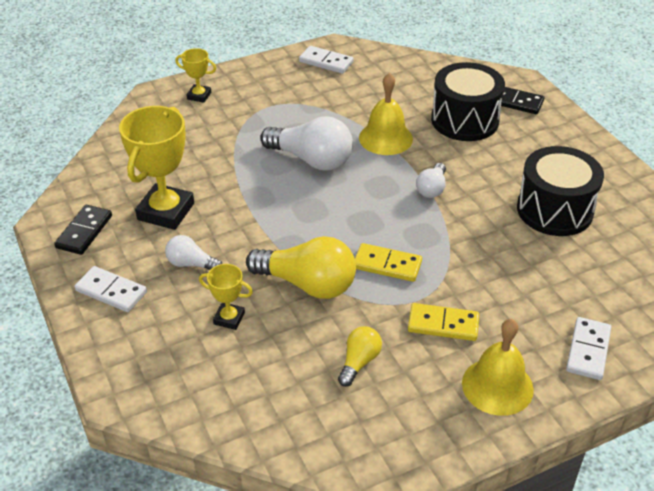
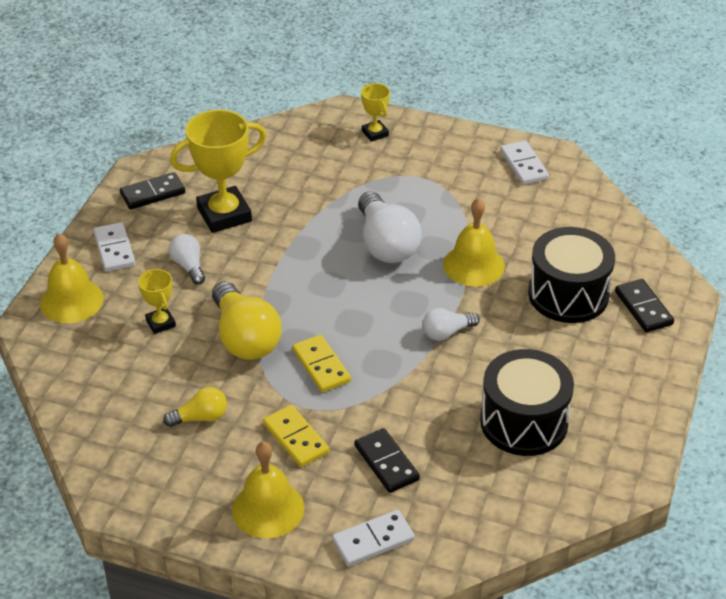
camera: 45 degrees right, 0 degrees up
none -> yellow bell [40,233,104,323]
none -> black domino [354,428,420,493]

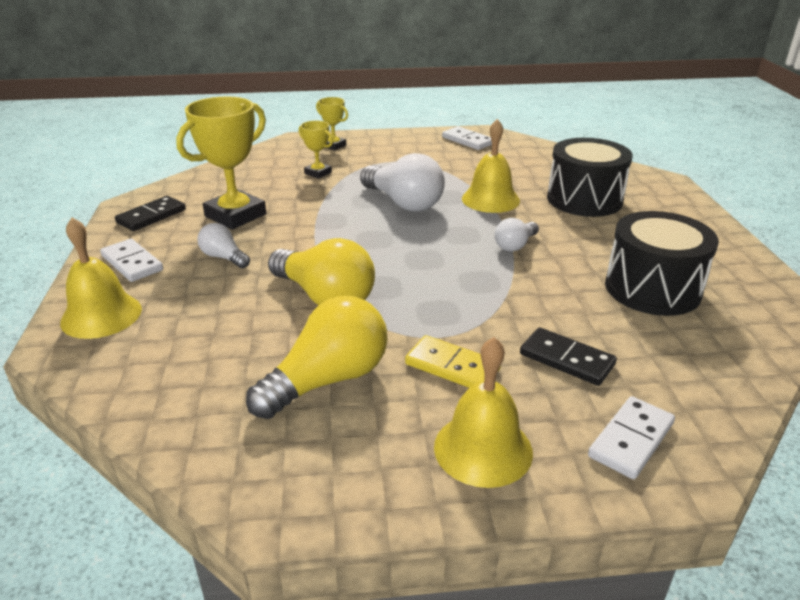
camera: 25 degrees left, 10 degrees down
yellow trophy [138,269,176,334] -> yellow trophy moved to [299,121,333,179]
yellow light bulb [163,387,227,427] -> yellow light bulb [246,296,388,419], size x1.88
yellow domino [292,335,351,392] -> none
black domino [615,279,674,332] -> none

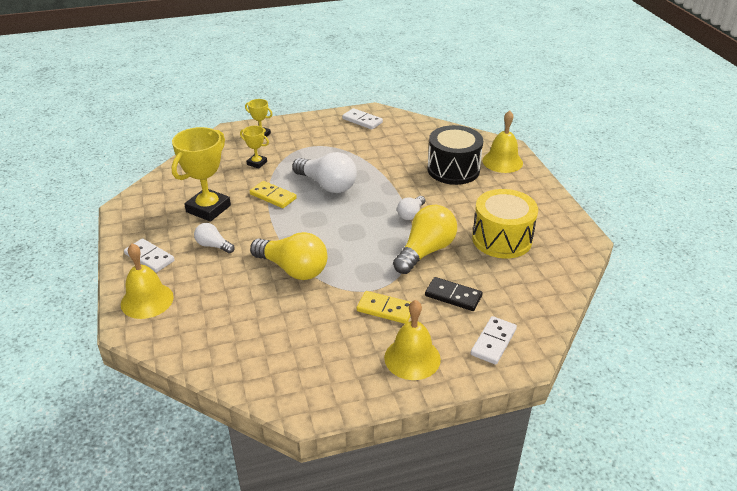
camera: 10 degrees left, 5 degrees up
black domino [115,196,186,231] -> none
yellow light bulb [246,296,388,419] -> yellow light bulb moved to [393,205,457,274]
yellow bell [462,119,520,213] -> yellow bell moved to [482,111,523,173]
black drum [605,211,719,316] -> yellow drum [472,189,538,259]
none -> yellow domino [250,181,297,208]

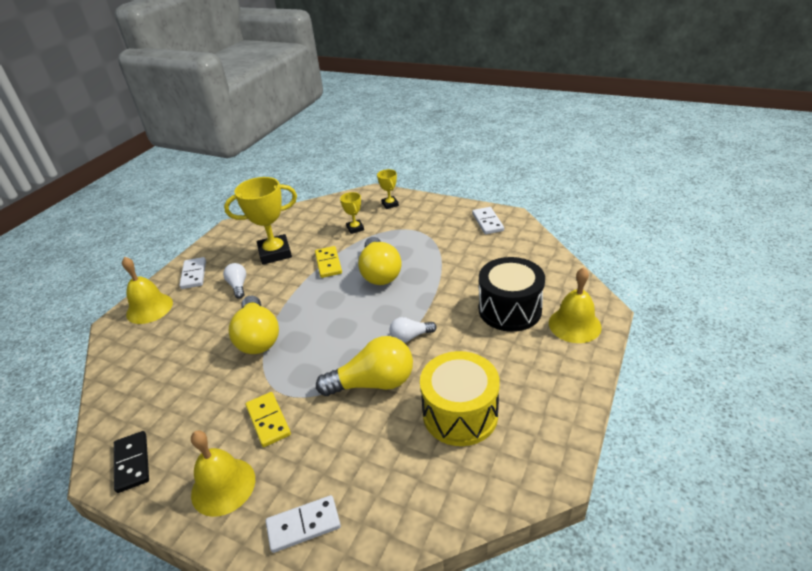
camera: 45 degrees right, 0 degrees up
white light bulb [292,152,357,193] -> yellow light bulb [358,237,402,285]
black domino [425,277,483,311] -> black domino moved to [114,431,149,493]

